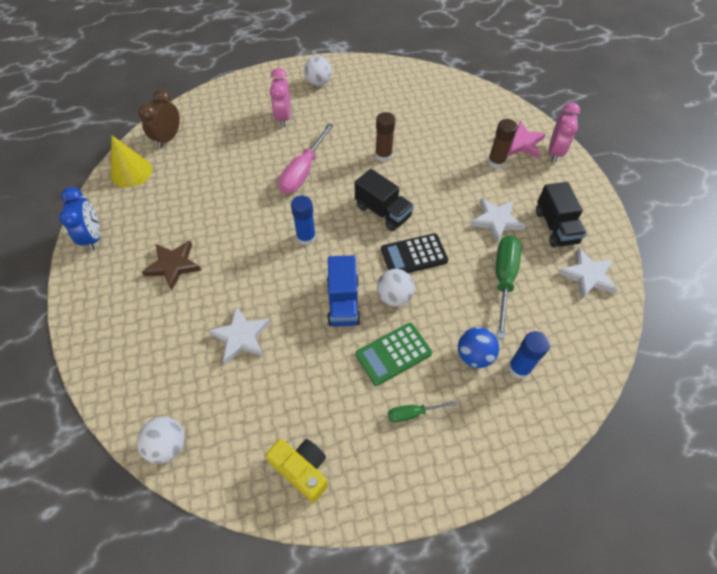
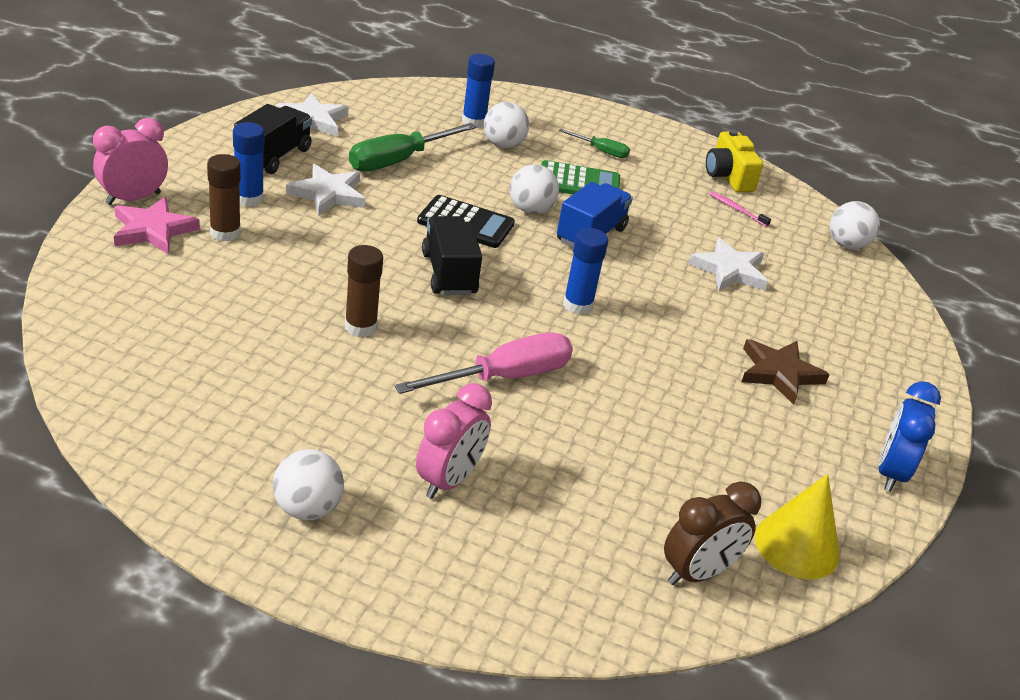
camera: 150 degrees left, 20 degrees down
blue ball [458,327,499,368] -> white ball [484,102,529,148]
none -> blue glue stick [233,122,264,207]
none -> pink toothbrush [709,191,771,227]

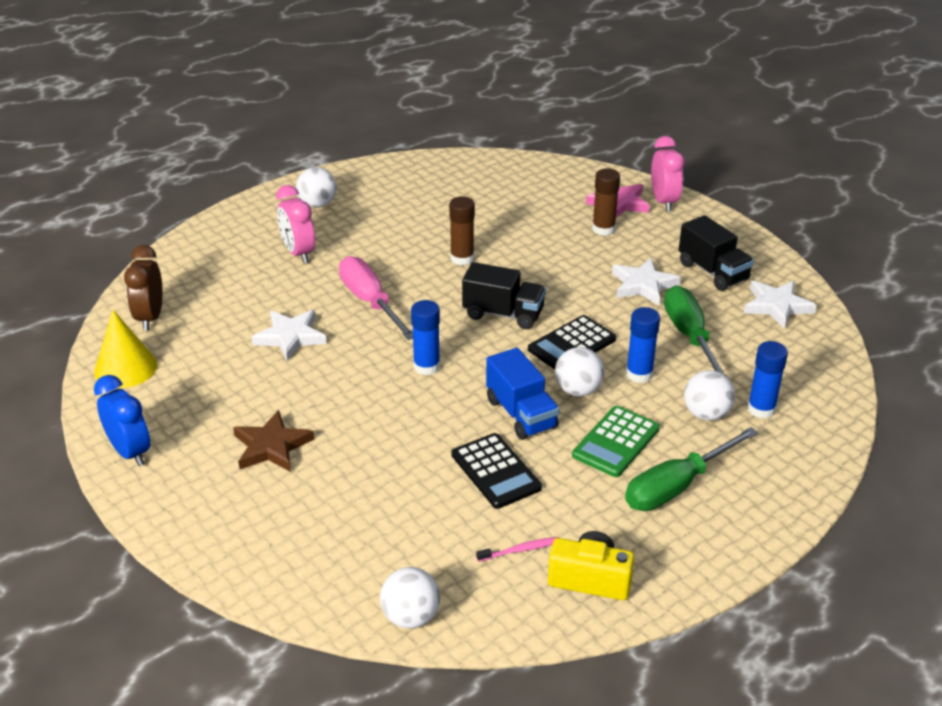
camera: 125 degrees right, 0 degrees up
blue glue stick [233,122,264,207] -> blue glue stick moved to [626,307,660,383]
pink screwdriver [395,333,573,394] -> pink screwdriver turned 150 degrees clockwise [339,256,413,340]
green screwdriver [559,129,630,158] -> green screwdriver [625,427,758,511], size x1.91
white star [688,238,768,291] -> white star moved to [252,310,327,361]
none -> black calculator [452,433,542,509]

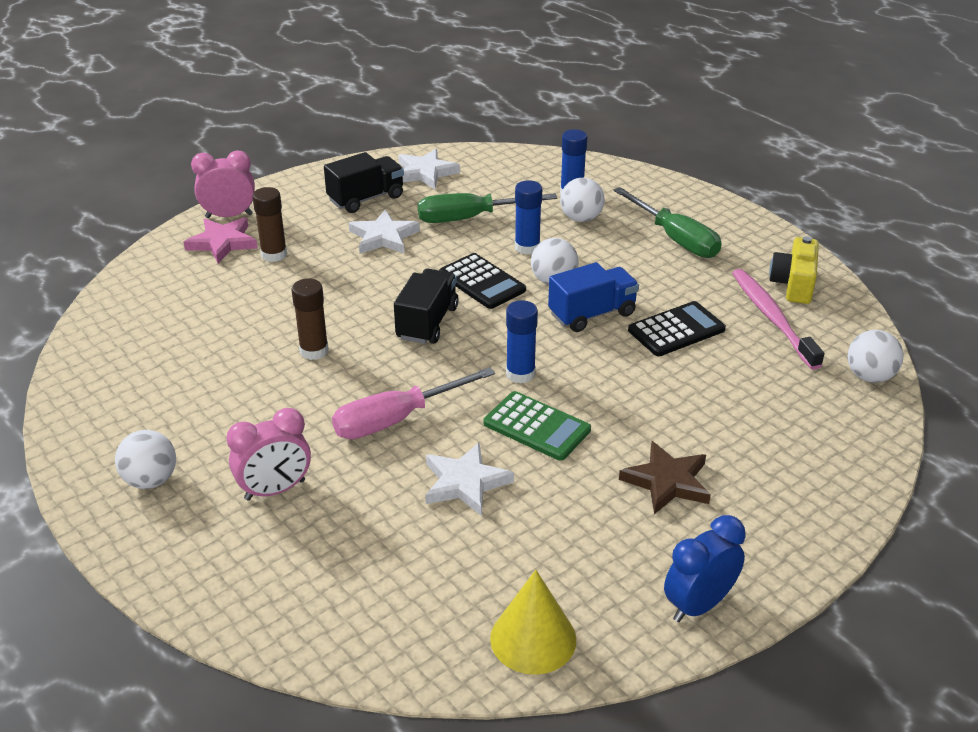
camera: 90 degrees left, 0 degrees up
brown clock [124,245,163,330] -> none
pink toothbrush [476,537,559,562] -> pink toothbrush [732,269,824,370], size x2.18
green calculator [572,406,660,477] -> green calculator moved to [483,391,591,461]

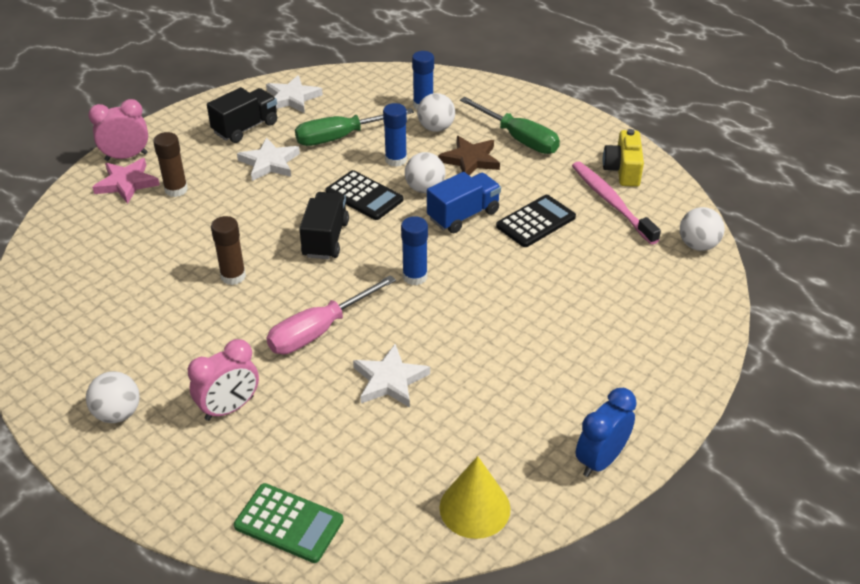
camera: 10 degrees left, 5 degrees up
green calculator [483,391,591,461] -> green calculator moved to [234,483,344,563]
brown star [619,441,711,514] -> brown star moved to [438,136,500,175]

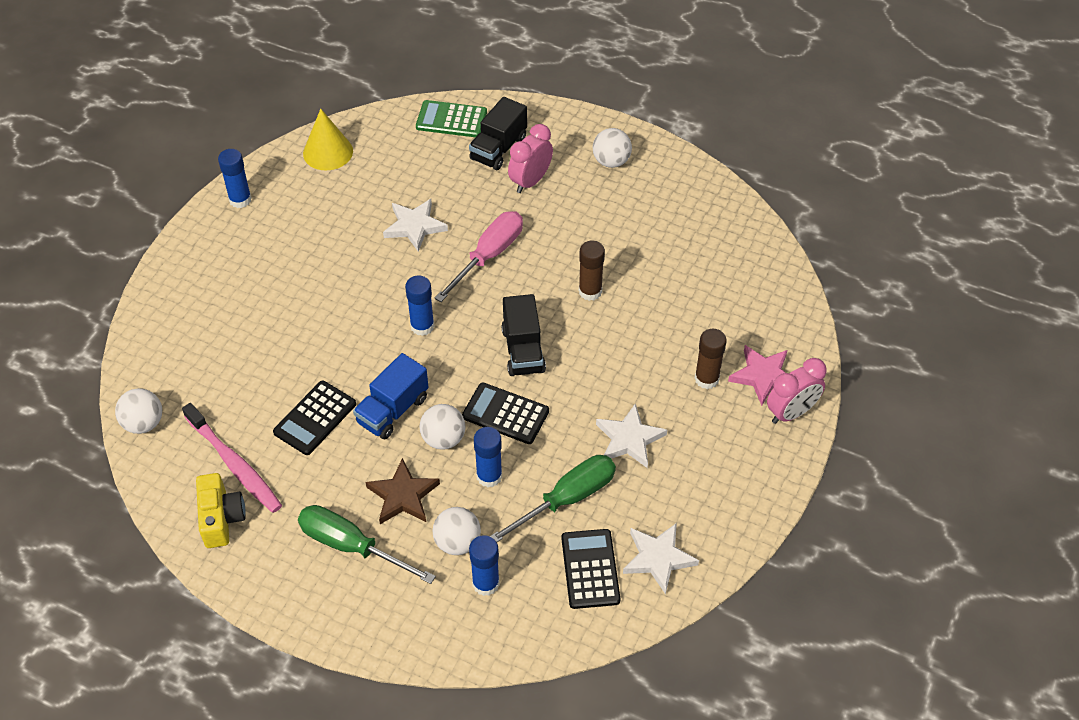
camera: 165 degrees right, 10 degrees up
black truck [207,87,277,143] -> black truck moved to [469,97,527,170]
blue clock [576,388,637,477] -> blue glue stick [218,149,252,208]
none -> black calculator [561,529,621,609]

